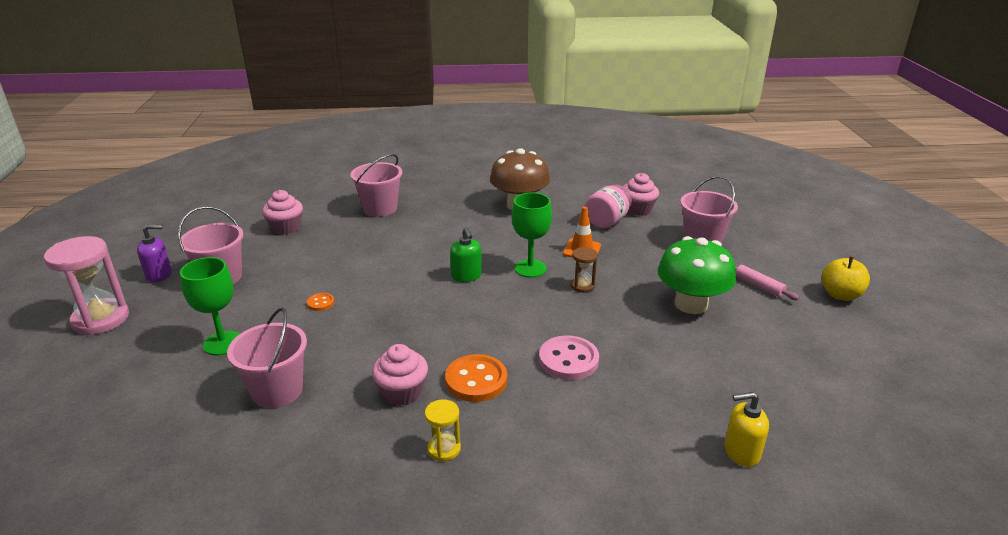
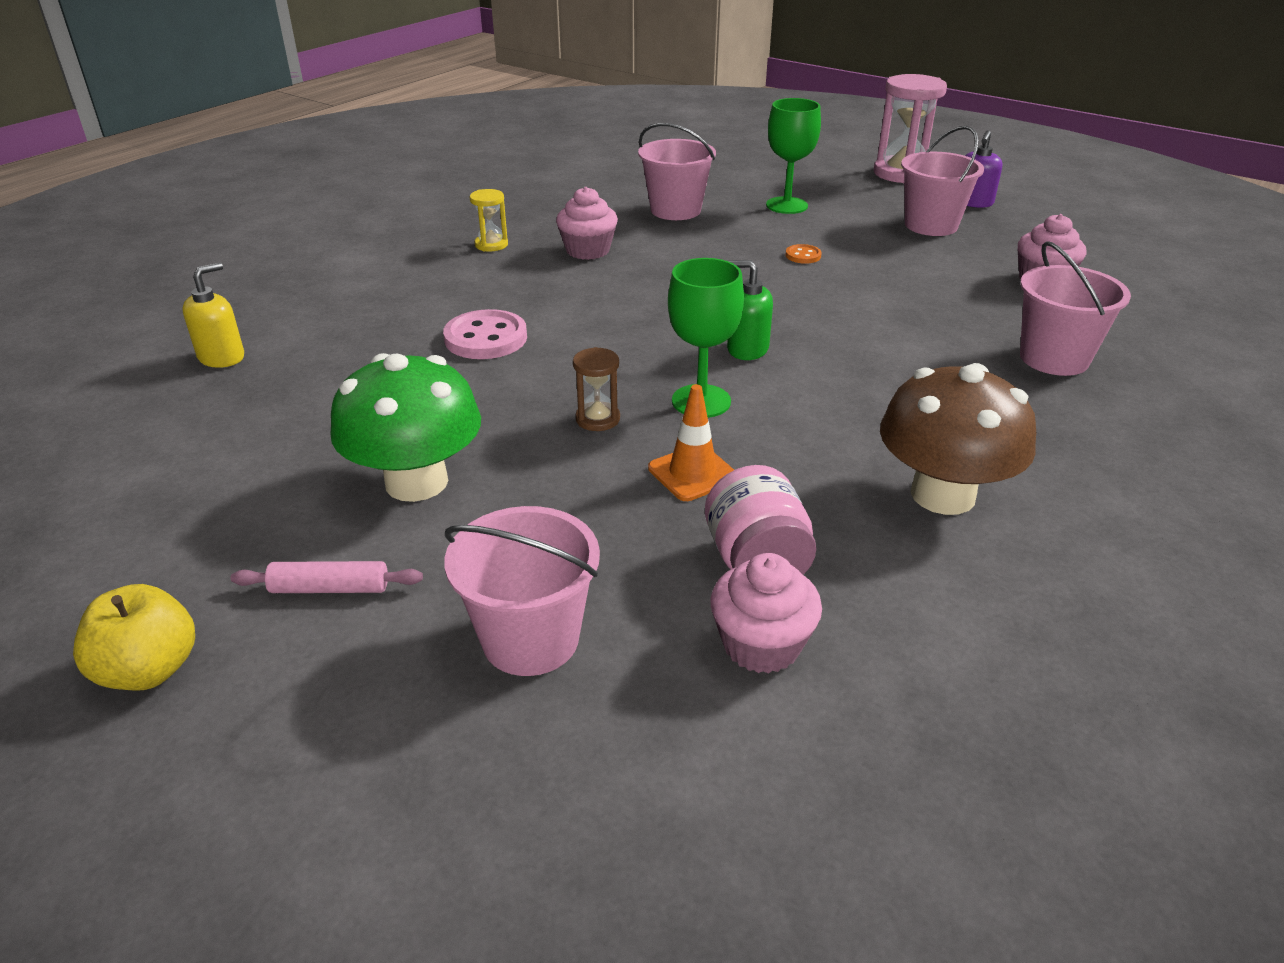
camera: 130 degrees right, 5 degrees up
orange button [445,354,507,402] -> none

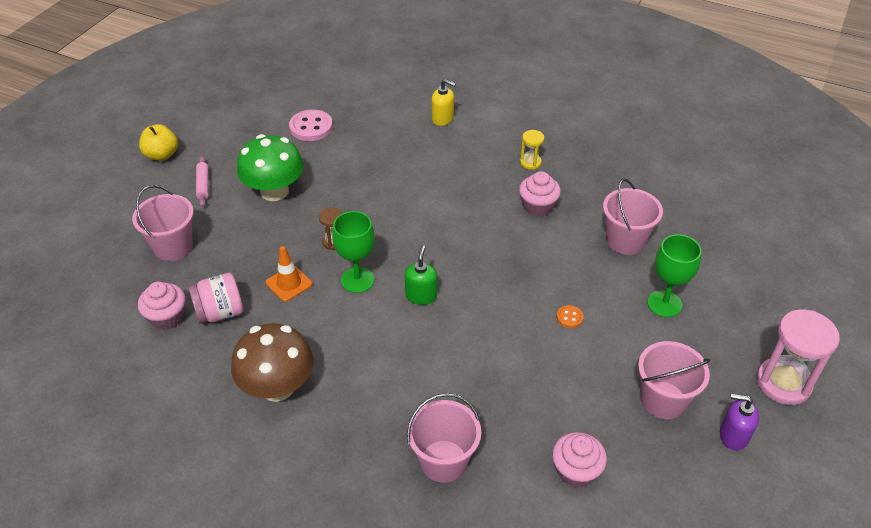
camera: 80 degrees right, 10 degrees up
yellow soap dispenser [182,262,244,368] -> yellow soap dispenser moved to [432,79,456,126]
pink button [443,309,527,359] -> pink button moved to [289,109,333,141]

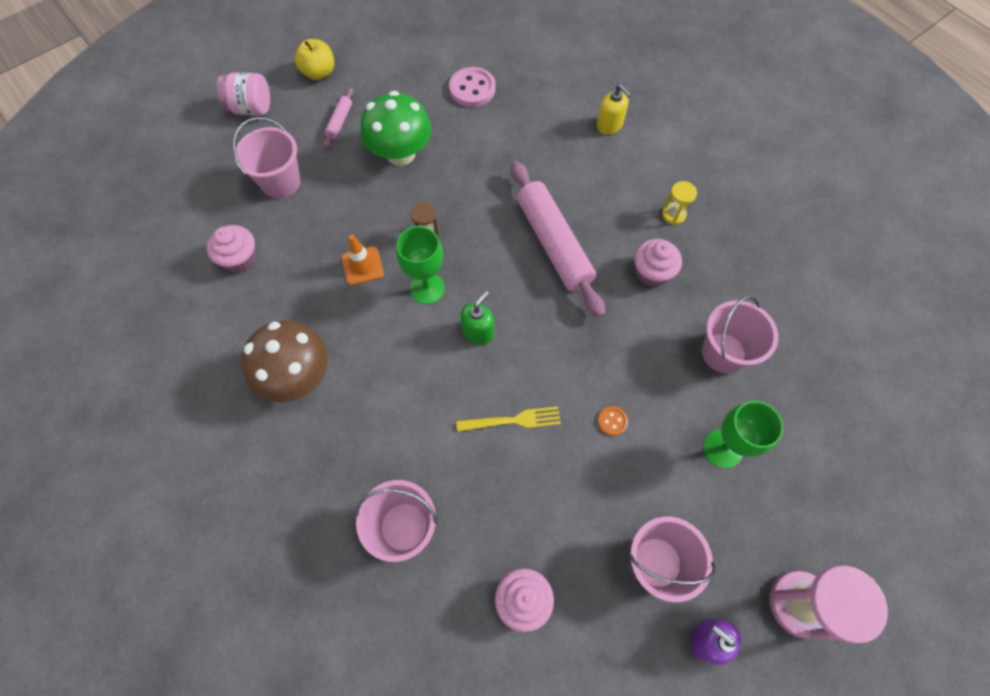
camera: 25 degrees right, 20 degrees up
pink jar [189,273,243,324] -> pink jar moved to [216,72,270,116]
none -> yellow fork [456,406,561,432]
none -> pink rolling pin [511,161,605,318]

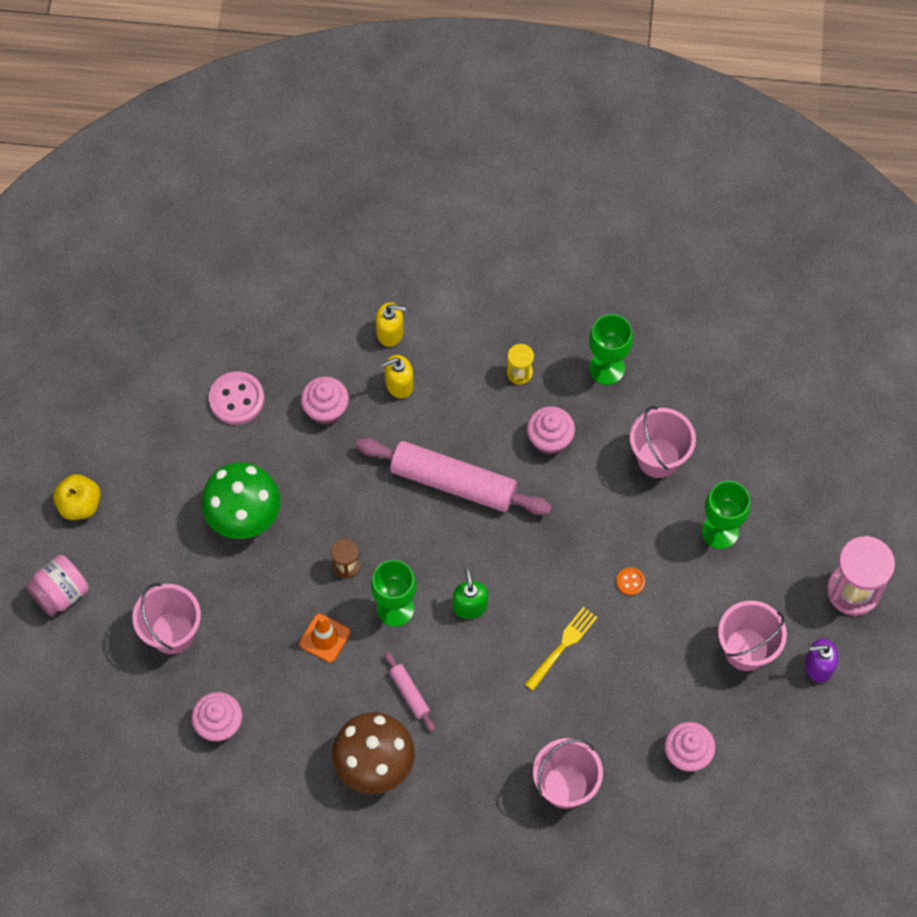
camera: 45 degrees left, 0 degrees up
pink rolling pin [323,88,353,148] -> pink rolling pin moved to [385,652,435,731]
none -> pink cupcake [301,377,349,425]
none -> yellow soap dispenser [381,355,414,399]
none -> green goblet [589,314,633,385]

